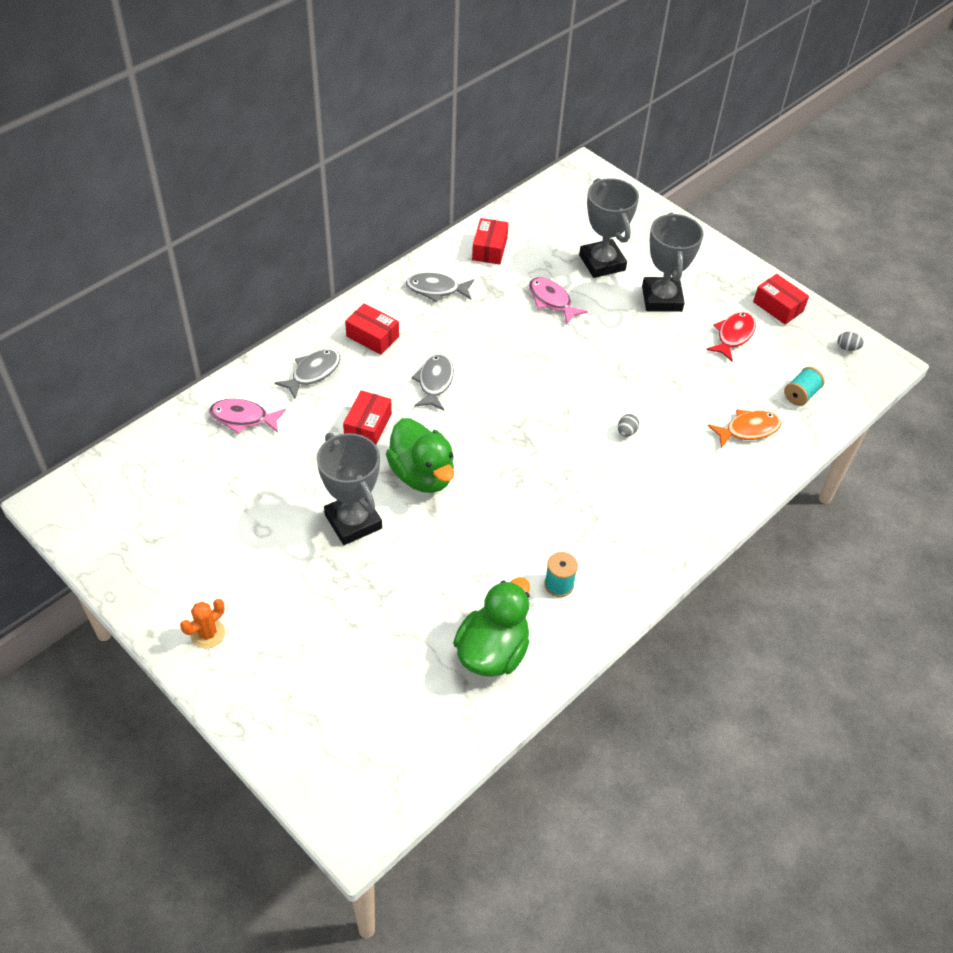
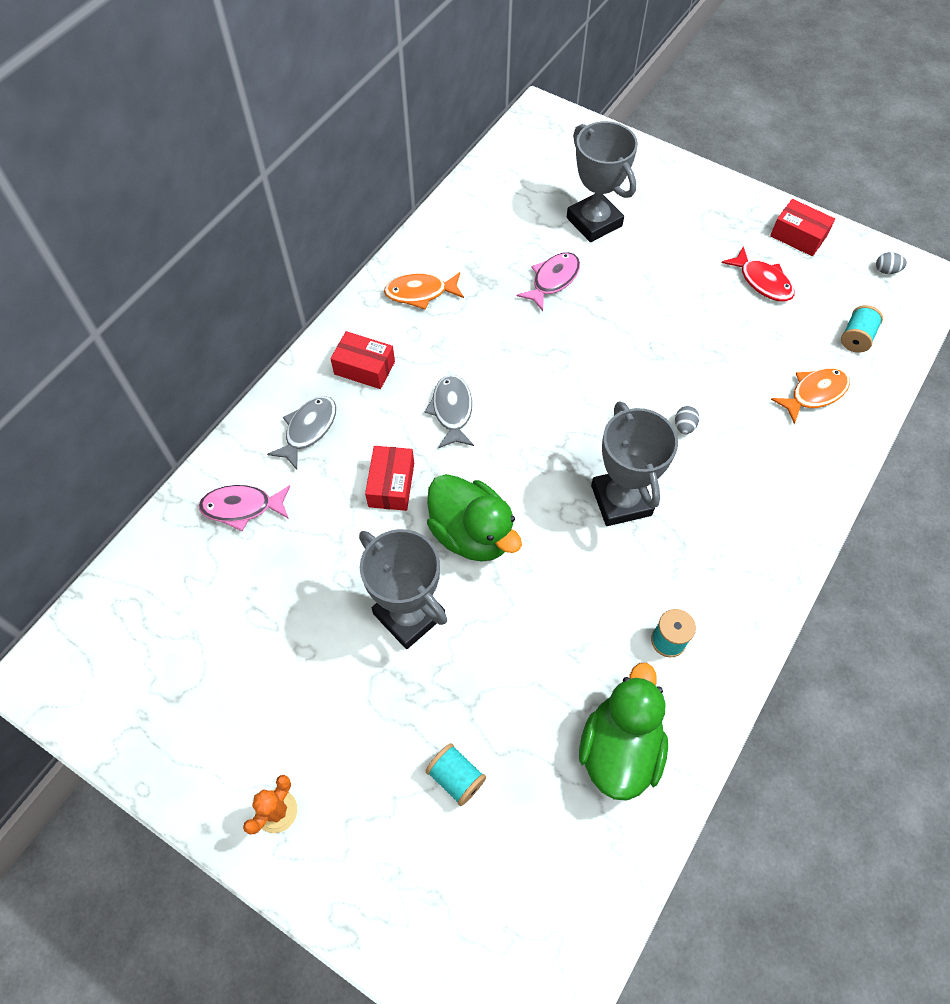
camera: 10 degrees left, 10 degrees up
grey fish [406,273,474,302] -> orange fish [384,272,464,310]
red box [472,218,509,265] -> none
pink fish [529,277,588,324] -> pink fish turned 90 degrees clockwise [517,252,580,311]
grey trophy [642,212,703,312] -> grey trophy moved to [591,402,678,526]
red fish [706,312,756,361] -> red fish turned 120 degrees clockwise [722,246,795,301]
none -> turquoise spool [426,743,486,806]

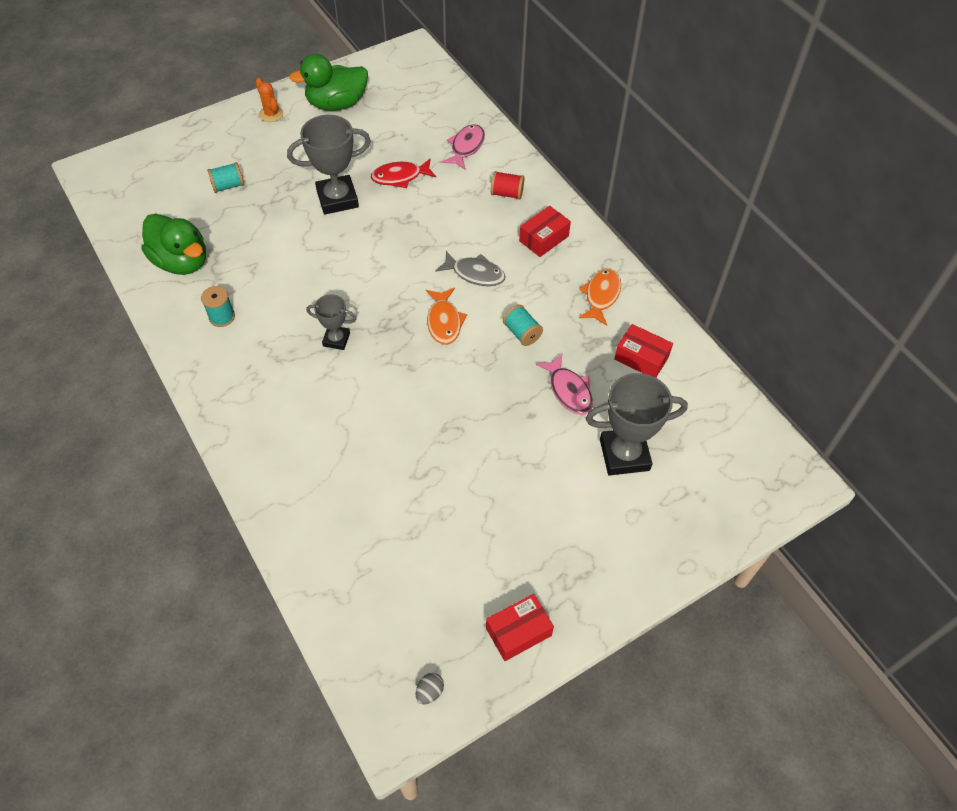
camera: 115 degrees right, 5 degrees down
grey fish [267,396,336,470] -> red spool [491,171,524,199]
red box [365,446,414,511] -> red box moved to [614,324,673,377]
green duck [427,474,522,562] -> green duck moved to [289,54,368,111]
grey trophy [591,402,678,526] -> grey trophy [306,294,357,350], size x0.56
grey egg [675,406,699,434] -> none
red fish [722,246,795,301] -> red fish moved to [371,158,436,188]
orange fish [771,368,850,424] -> orange fish moved to [426,288,467,345]
turquoise spool [841,305,883,353] -> turquoise spool moved to [503,305,543,346]

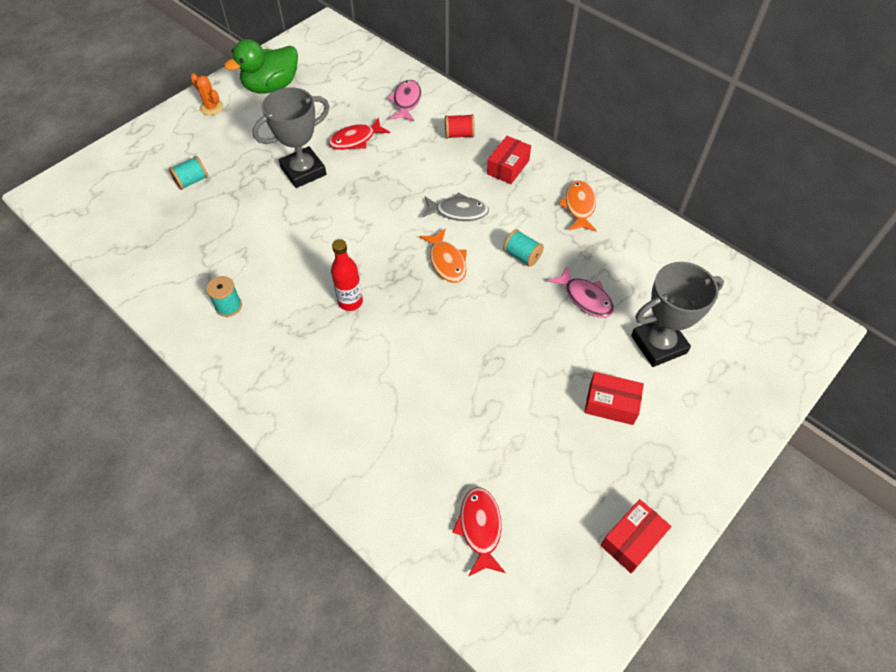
camera: 15 degrees left, 0 degrees up
green duck [141,214,206,275] -> none
grey trophy [306,294,357,350] -> red bottle [331,239,363,311]
grey egg [416,673,444,705] -> none
red box [614,324,673,377] -> red box moved to [584,372,644,425]
none -> red fish [453,487,506,576]

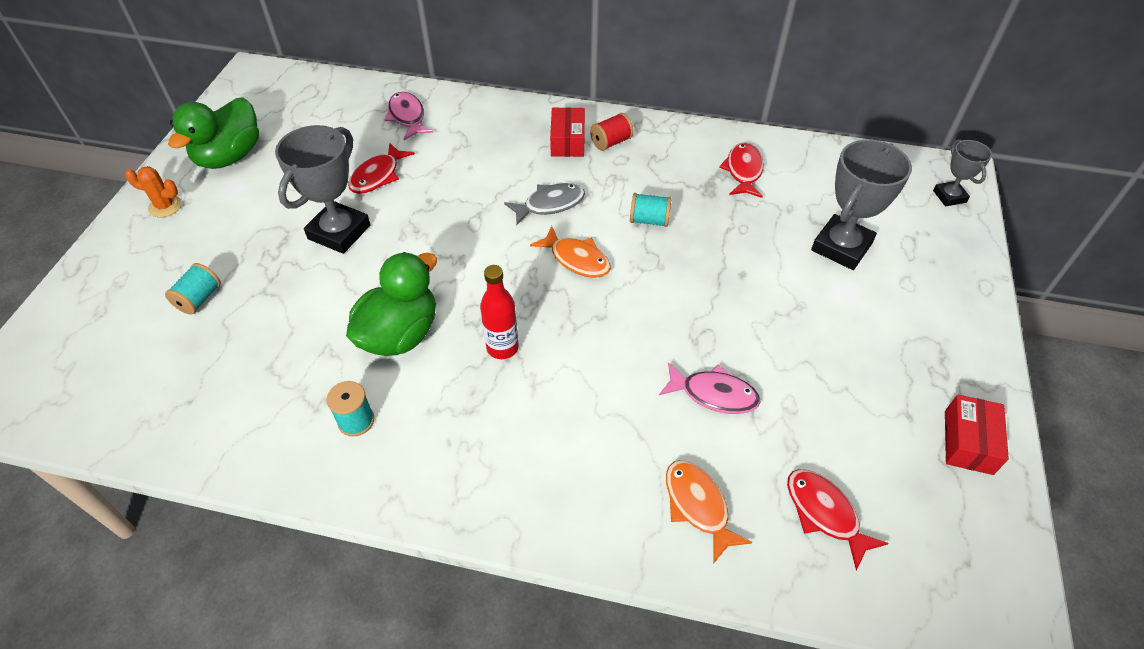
camera: 30 degrees left, 5 degrees down
red spool [445,114,475,139] -> red spool moved to [590,113,634,151]
pink fish [547,266,614,318] -> pink fish moved to [659,362,761,414]
orange fish [559,180,597,232] -> orange fish moved to [666,460,753,564]
red box [584,372,644,425] -> none
none -> green duck [346,252,437,356]
none -> red fish [719,142,764,198]
none -> grey trophy [933,139,992,206]

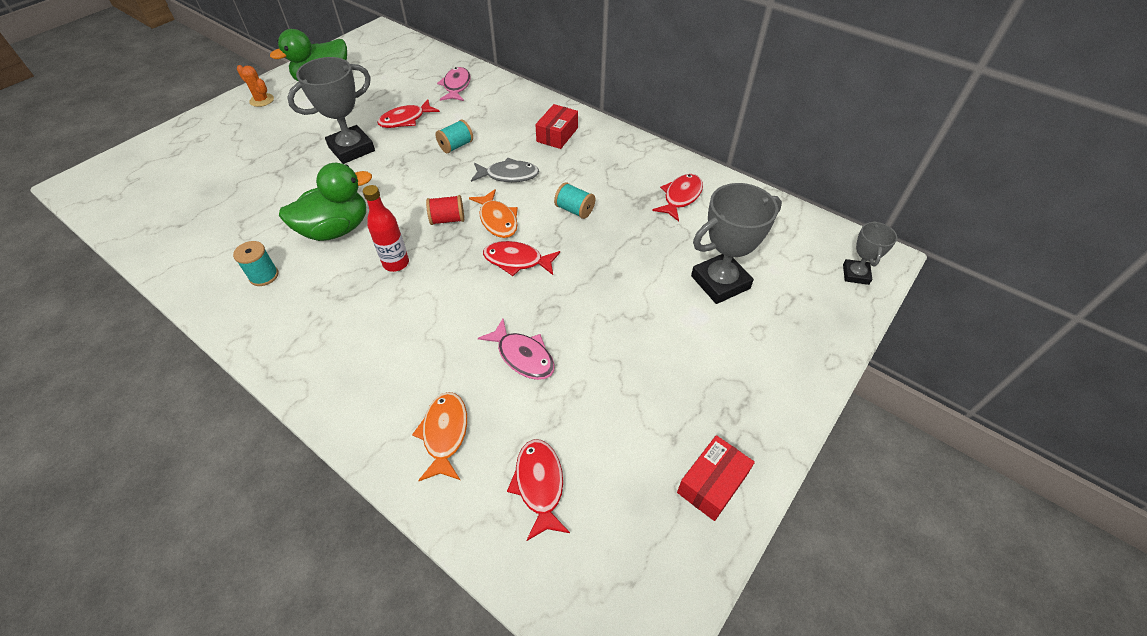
camera: 25 degrees right, 0 degrees up
turquoise spool [165,263,221,315] -> turquoise spool moved to [436,120,473,153]
red spool [590,113,634,151] -> red spool moved to [426,195,464,225]
none -> red fish [483,241,560,276]

